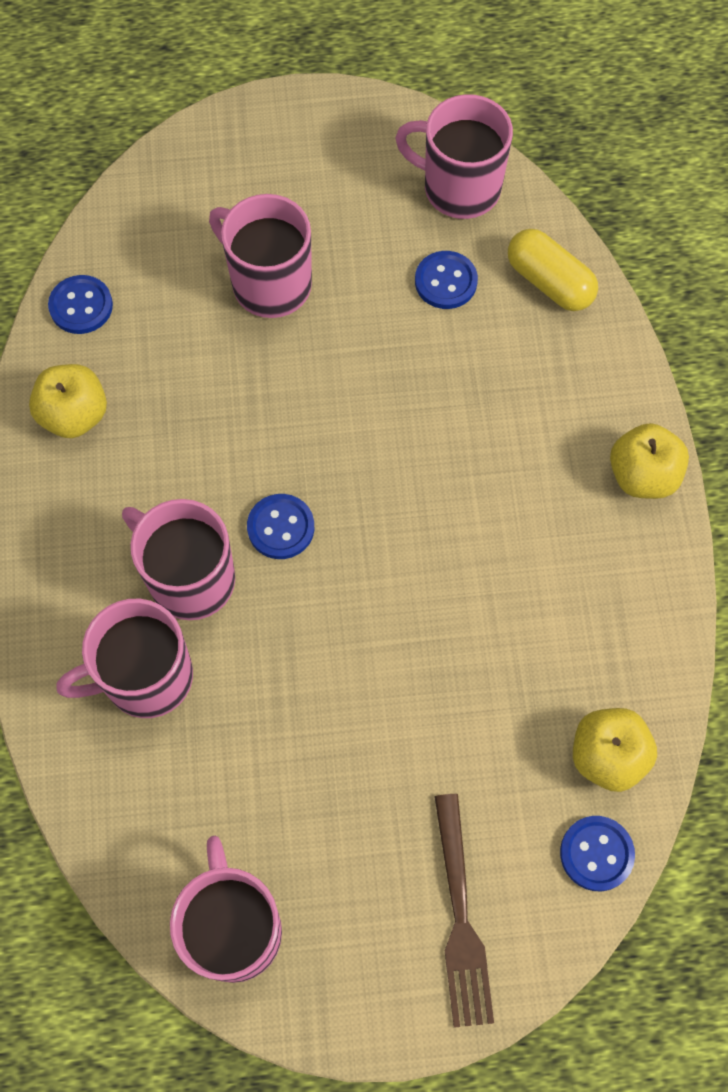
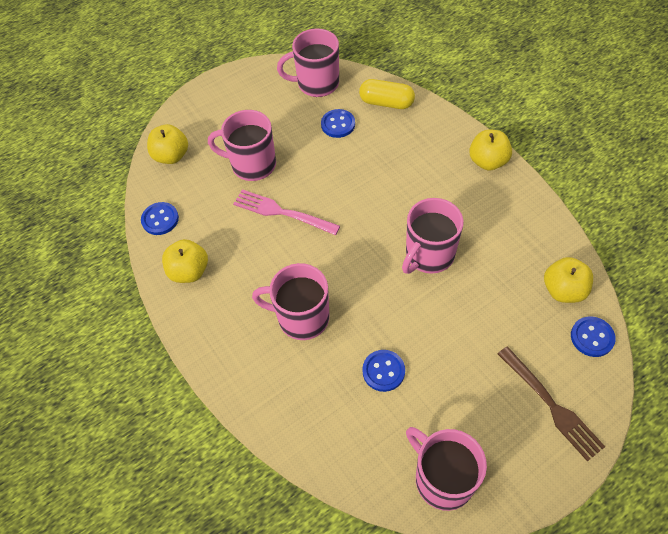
camera: 25 degrees left, 10 degrees down
pink mug [56,599,193,718] -> pink mug moved to [402,198,464,274]
blue button [247,494,314,559] -> blue button moved to [362,350,405,392]
none -> yellow apple [147,124,188,164]
none -> pink fork [233,189,340,235]

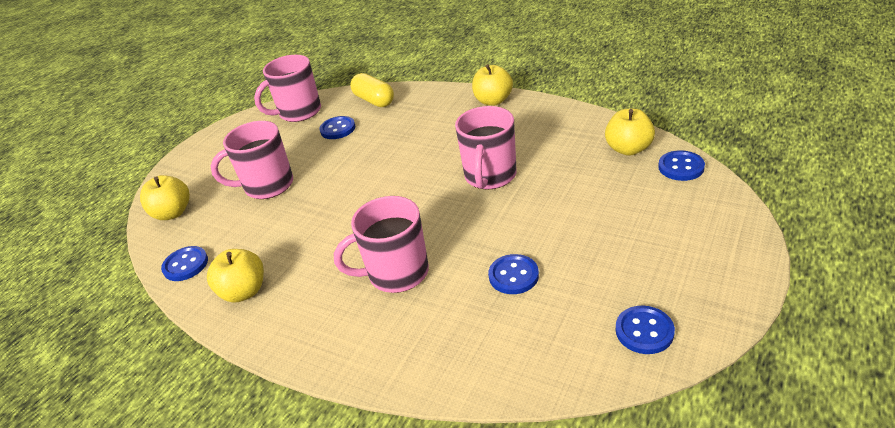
camera: 25 degrees left, 20 degrees down
pink fork [233,189,340,235] -> none
yellow capsule [359,79,415,109] -> yellow capsule turned 60 degrees clockwise [350,73,394,107]
pink mug [406,427,487,511] -> blue button [616,306,675,354]
brown fork [498,346,605,462] -> none

